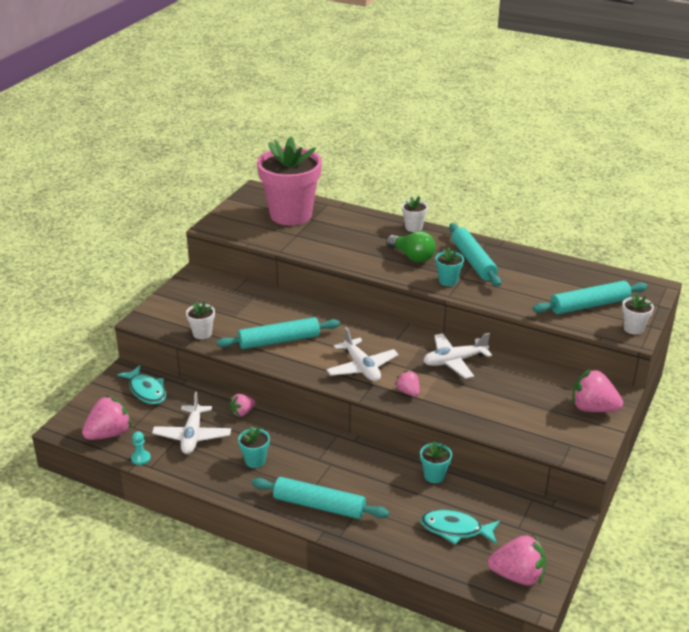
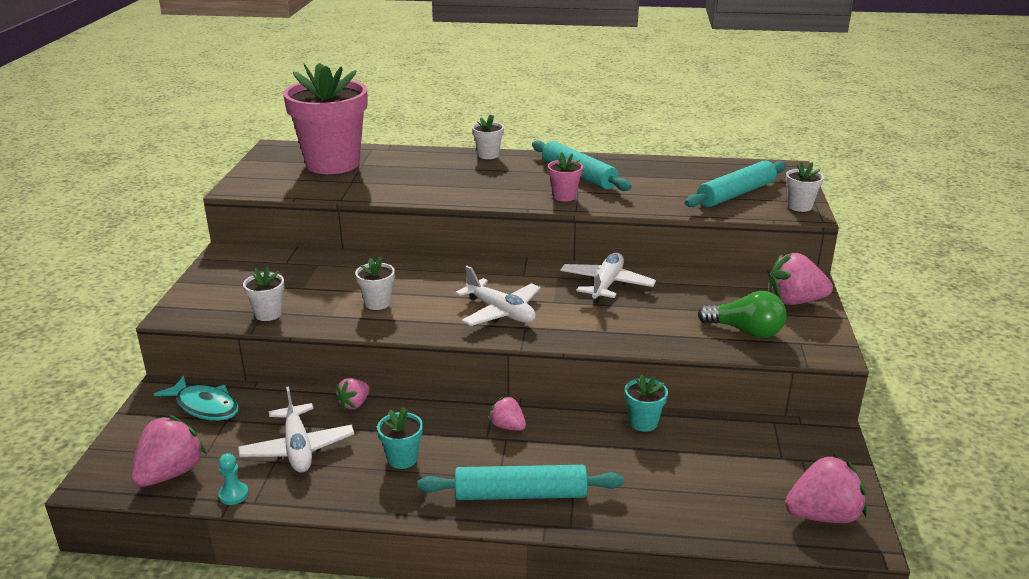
camera: 20 degrees left, 5 degrees down
turquoise rolling pin [217,317,340,349] -> white flower pot [355,256,395,310]
green light bulb [387,231,436,263] -> green light bulb moved to [698,291,787,338]
pink strawberry [395,370,420,397] -> pink strawberry moved to [489,396,526,431]
turquoise fish [420,510,500,545] -> none
white plane [423,333,492,379] -> white plane turned 150 degrees clockwise [560,253,656,304]
turquoise flower pot [435,247,464,286] -> pink flower pot [548,152,583,202]

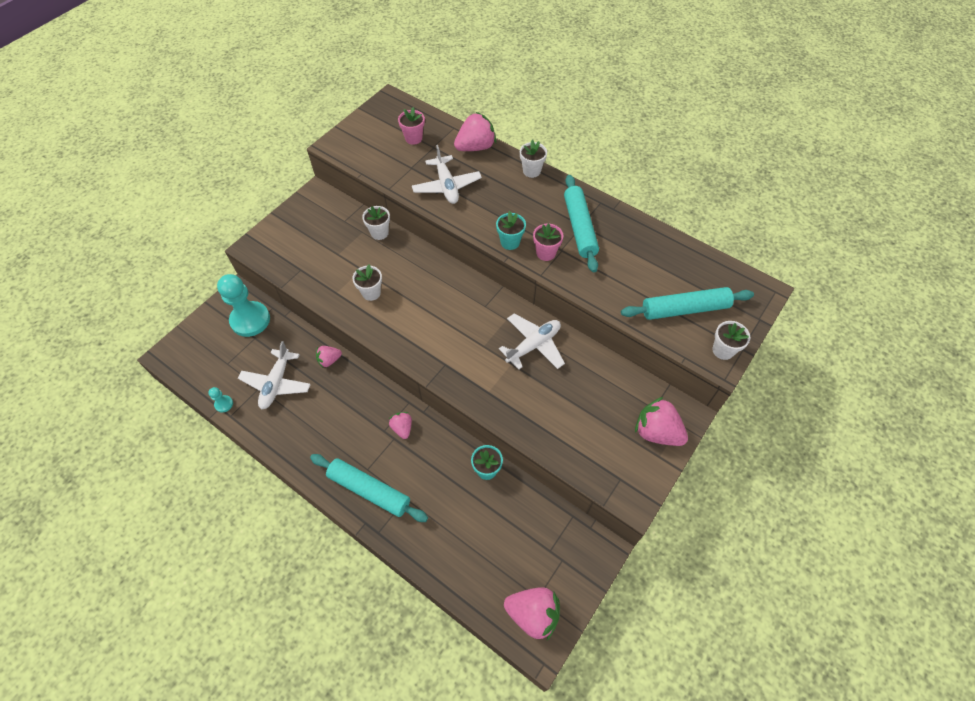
camera: 30 degrees right, 30 degrees up
pink strawberry [131,415,206,487] -> pink strawberry moved to [454,112,496,151]
turquoise fish [154,376,239,421] -> turquoise pawn [217,274,270,337]
white flower pot [243,266,284,321] -> white flower pot moved to [362,206,390,240]
pink flower pot [283,63,367,174] -> pink flower pot [398,107,425,145], size x0.40
turquoise flower pot [377,407,423,469] -> turquoise flower pot moved to [496,211,526,250]
white plane [455,266,540,326] -> white plane moved to [412,145,482,204]
green light bulb [698,291,787,338] -> none

